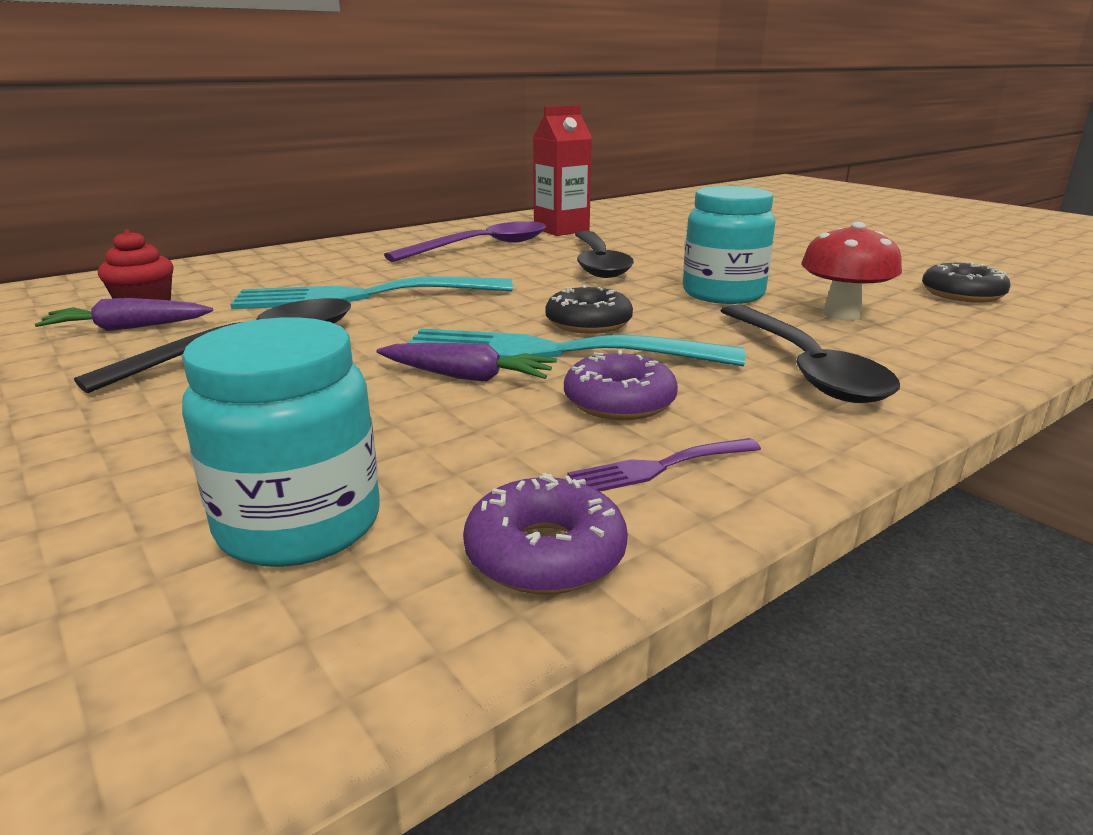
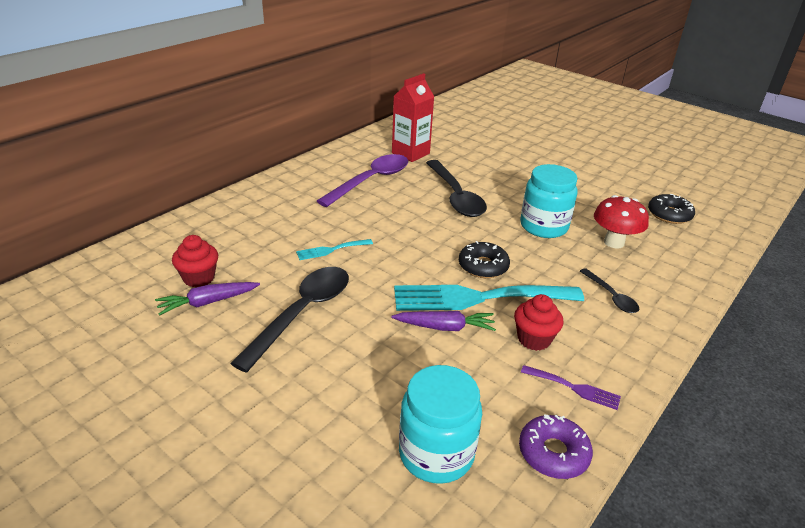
camera: 15 degrees left, 10 degrees up
turquoise fork [230,276,513,309] -> turquoise fork [296,239,373,260], size x0.44
purple donut [564,350,678,420] -> red cupcake [514,294,564,351]
purple fork [568,438,761,491] -> purple fork turned 120 degrees counterclockwise [521,365,621,410]
black spoon [720,304,900,403] -> black spoon [580,268,639,313], size x0.52

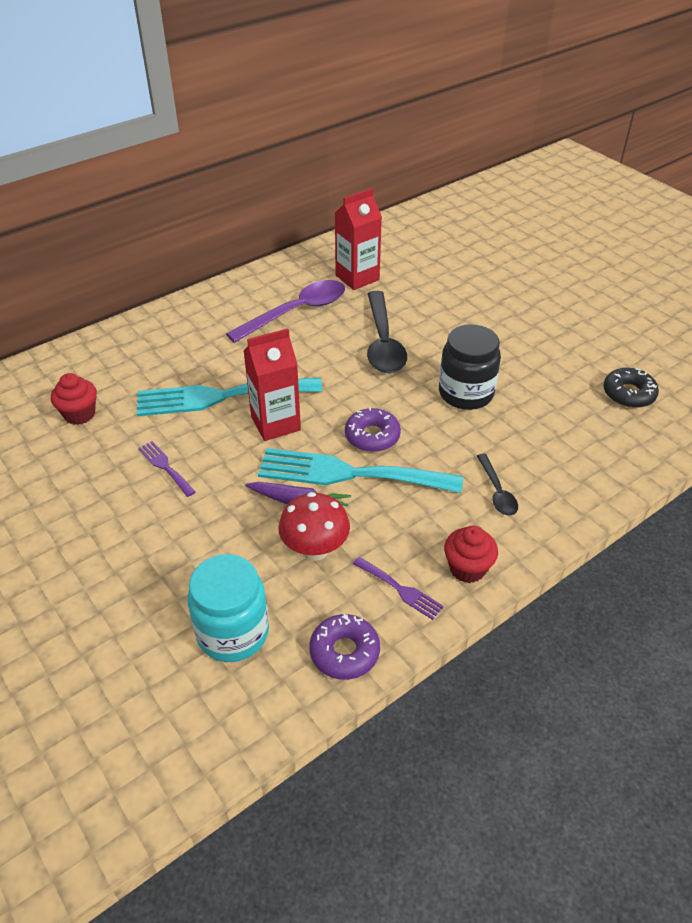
camera: 15 degrees right, 10 degrees up
purple carrot [155,282,260,315] -> none
black spoon [230,267,349,373] -> purple fork [138,441,196,497]
turquoise fork [296,239,373,260] -> turquoise fork [137,378,323,416], size x2.25
black donut [459,241,510,278] -> purple donut [345,407,401,452]
red cupcake [514,294,564,351] -> red cupcake moved to [444,526,498,583]
turquoise jar [520,164,578,238] -> black jar [439,324,501,410]
red mushroom [594,195,649,248] -> red mushroom moved to [278,492,350,561]
none -> red carton [244,328,301,441]

